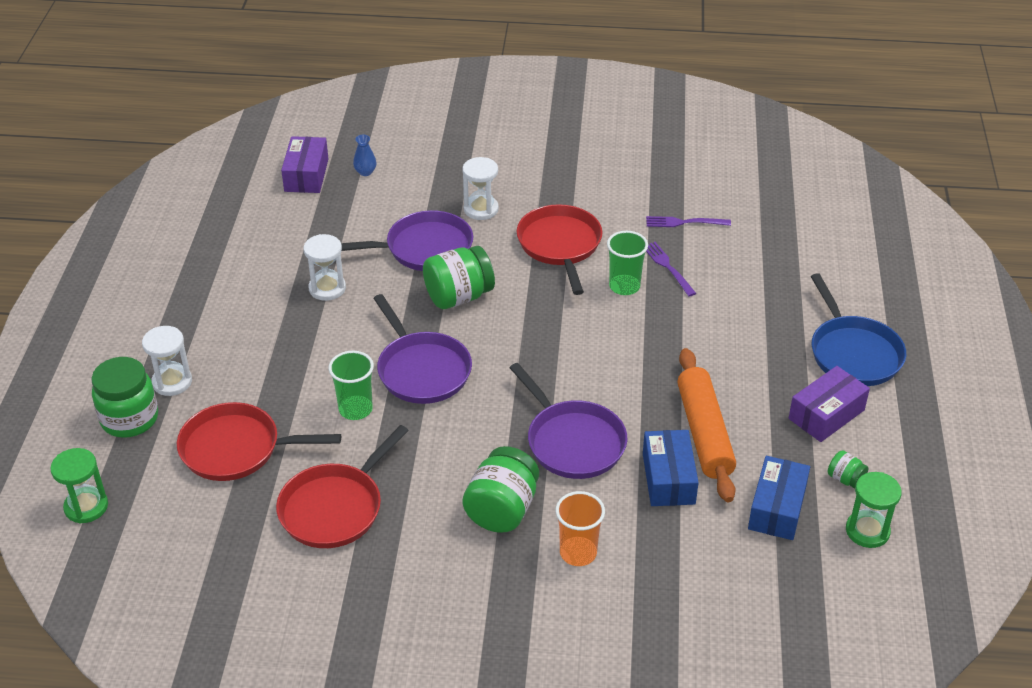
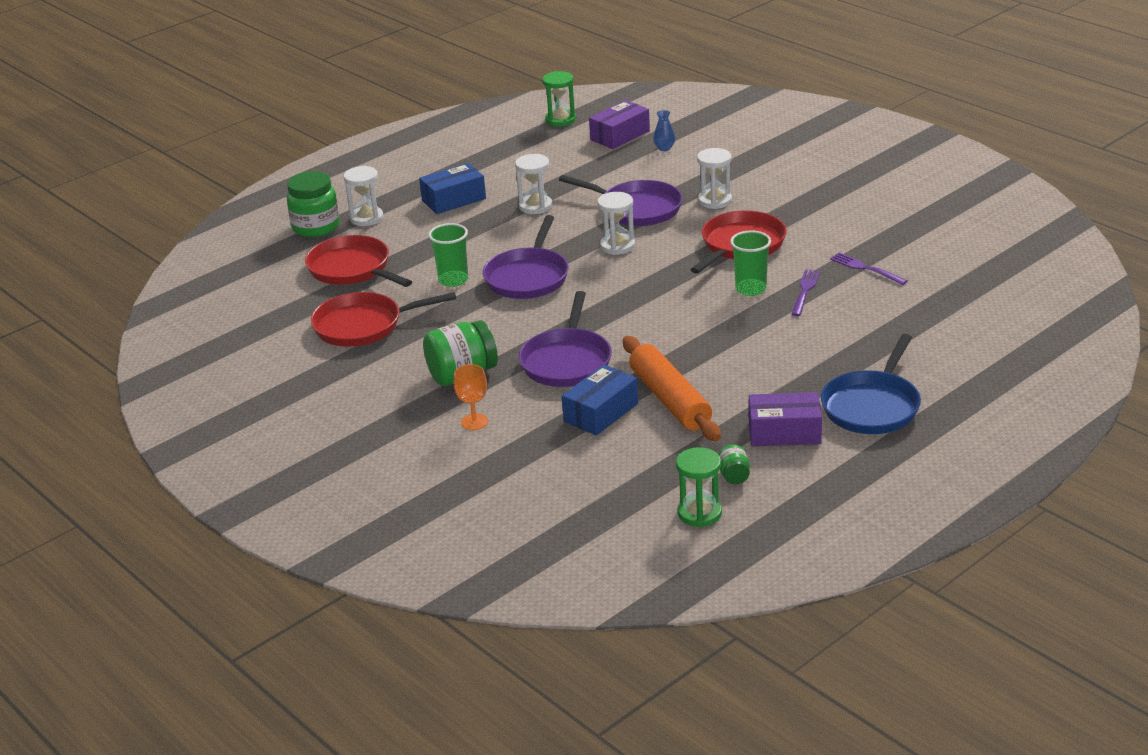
camera: 45 degrees right, 10 degrees down
green hourglass [50,448,108,523] -> green hourglass moved to [542,71,576,127]
green jar [423,246,495,309] -> white hourglass [597,192,635,255]
orange cup [556,491,605,566] -> orange goblet [454,364,488,430]
orange rolling pin [677,348,736,502] -> orange rolling pin turned 60 degrees counterclockwise [623,336,721,441]
blue box [748,456,810,540] -> blue box moved to [419,163,486,214]

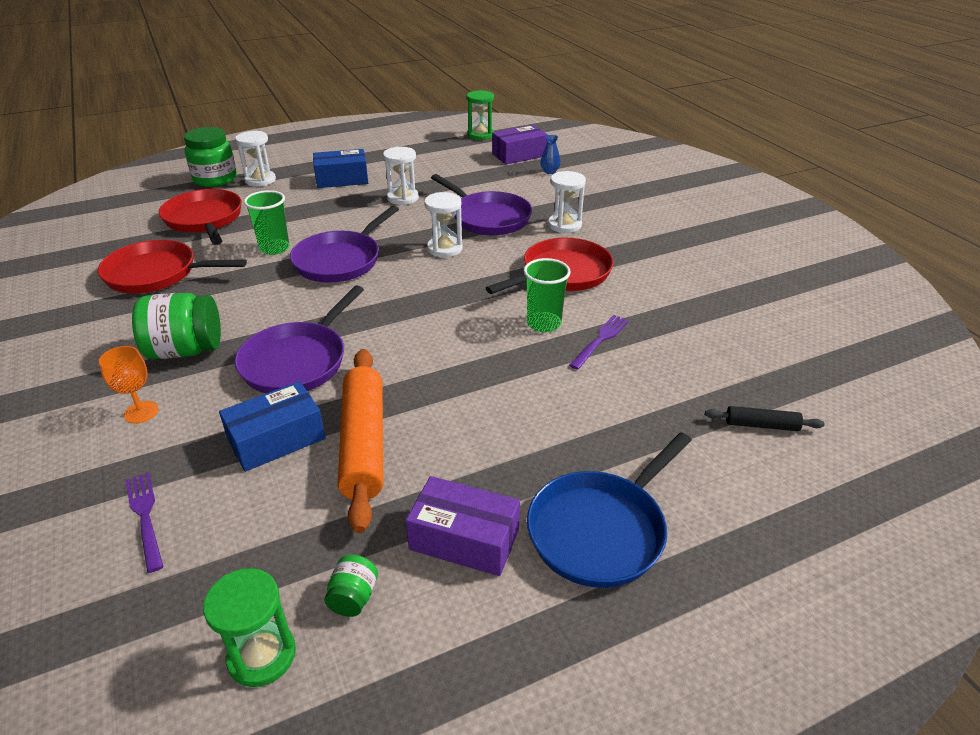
camera: 15 degrees right, 5 degrees up
purple fork [830,252,907,285] -> purple fork moved to [125,472,163,573]
none -> black rolling pin [705,406,825,431]

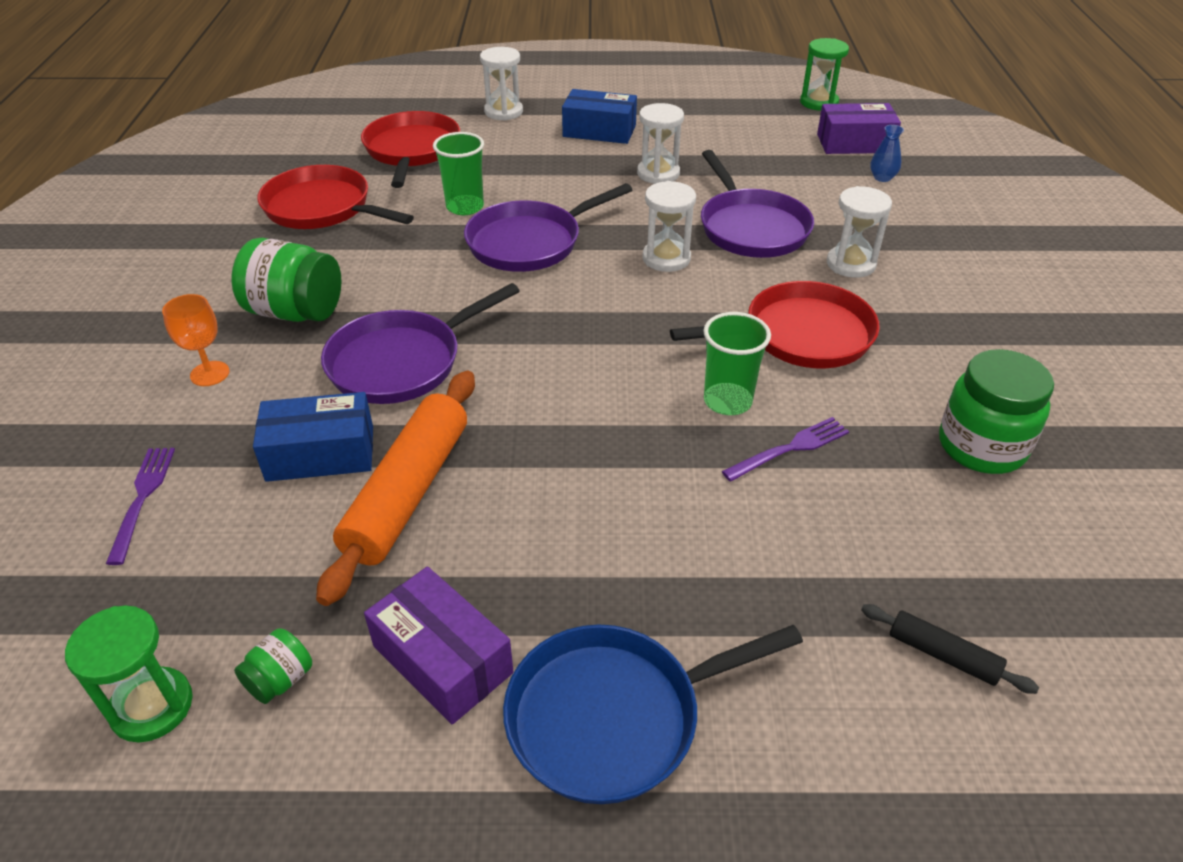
camera: 25 degrees right, 5 degrees up
green jar [184,127,237,187] -> green jar moved to [939,349,1054,474]

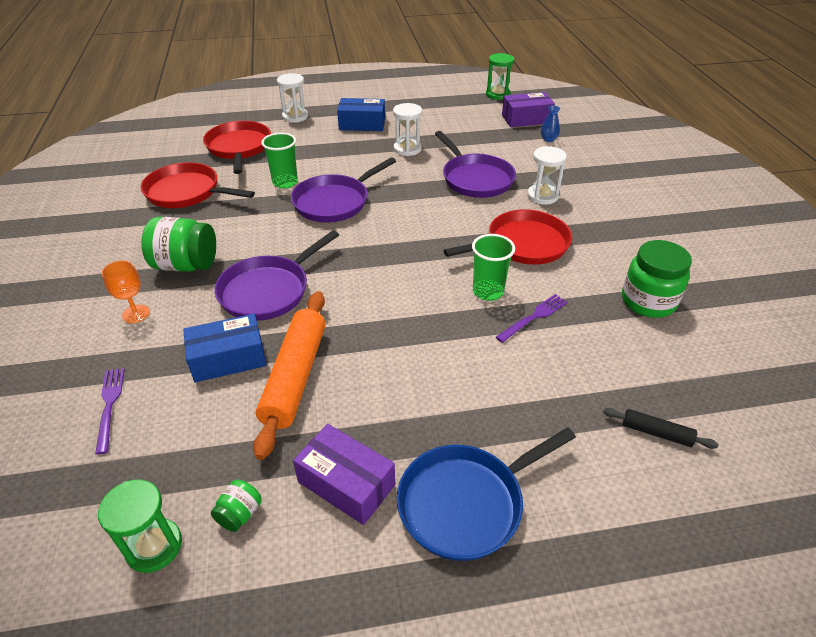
camera: 10 degrees left, 0 degrees up
white hourglass [642,181,696,272] -> none

